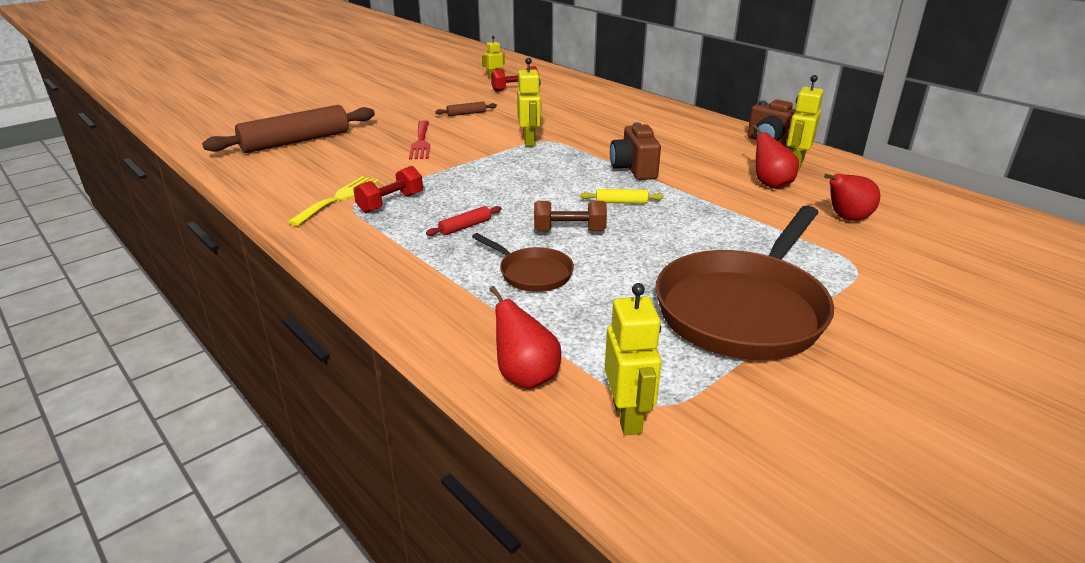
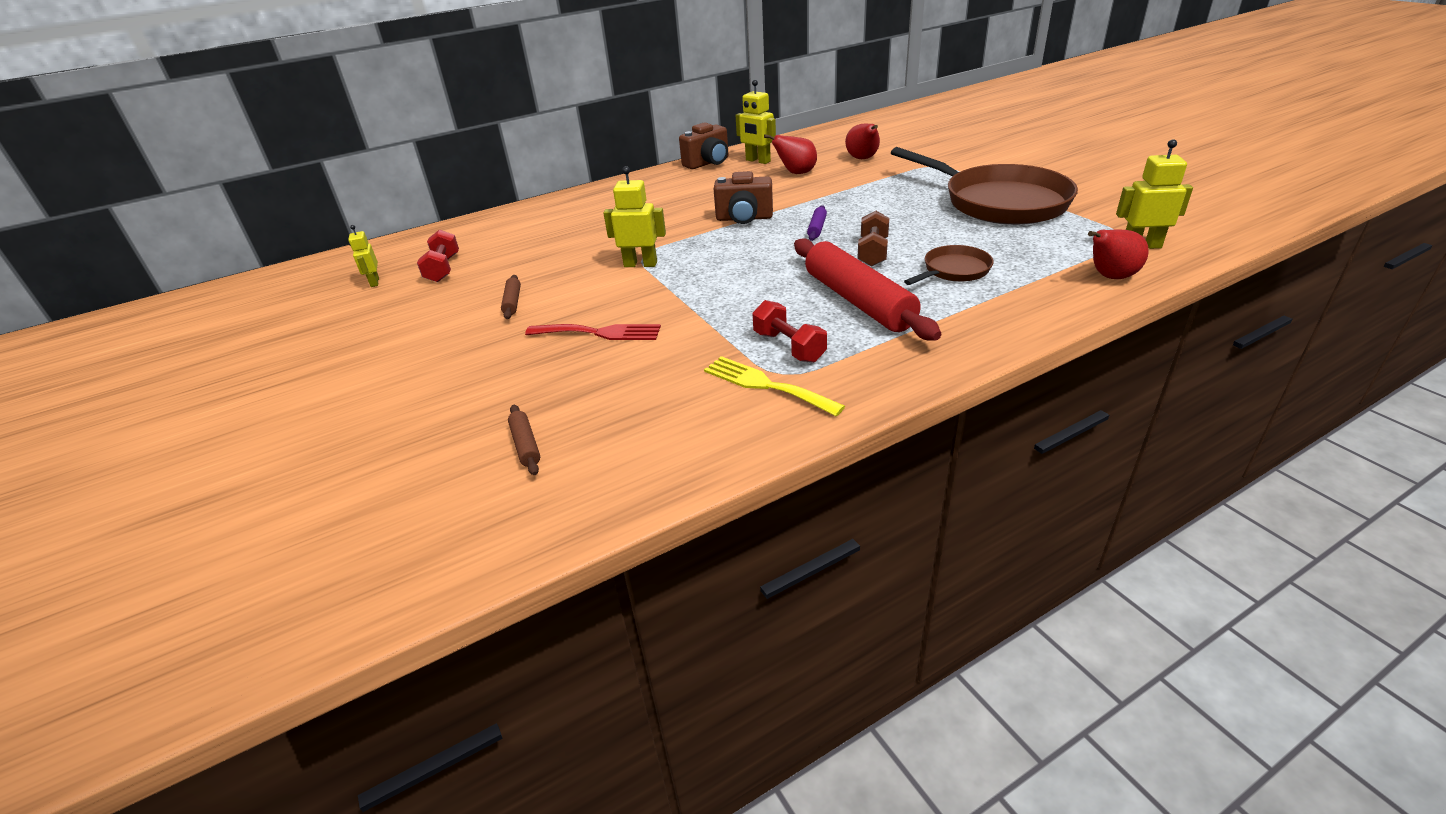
camera: 75 degrees left, 5 degrees up
brown rolling pin [202,105,375,153] -> brown rolling pin [508,405,540,475], size x0.41
red rolling pin [426,206,502,236] -> red rolling pin [794,238,941,341], size x2.46
yellow rolling pin [580,189,664,204] -> purple rolling pin [807,205,827,241]

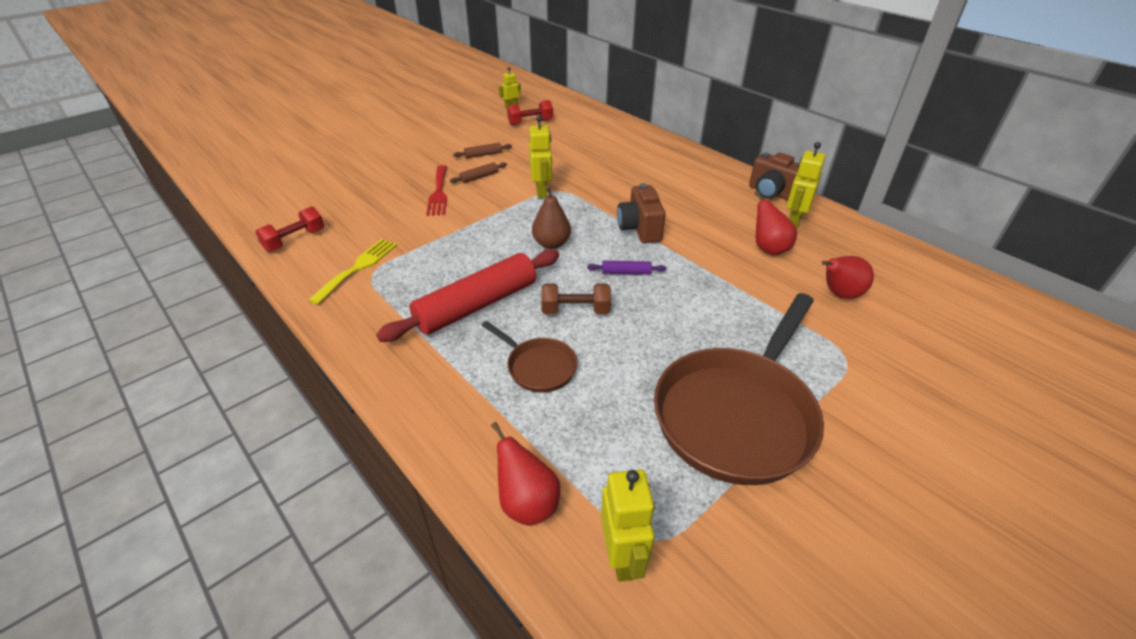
camera: 75 degrees right, 5 degrees up
brown rolling pin [508,405,540,475] -> brown rolling pin moved to [450,162,507,183]
red dumbbell [752,300,827,363] -> red dumbbell moved to [255,207,324,252]
none -> brown pear [532,186,571,249]

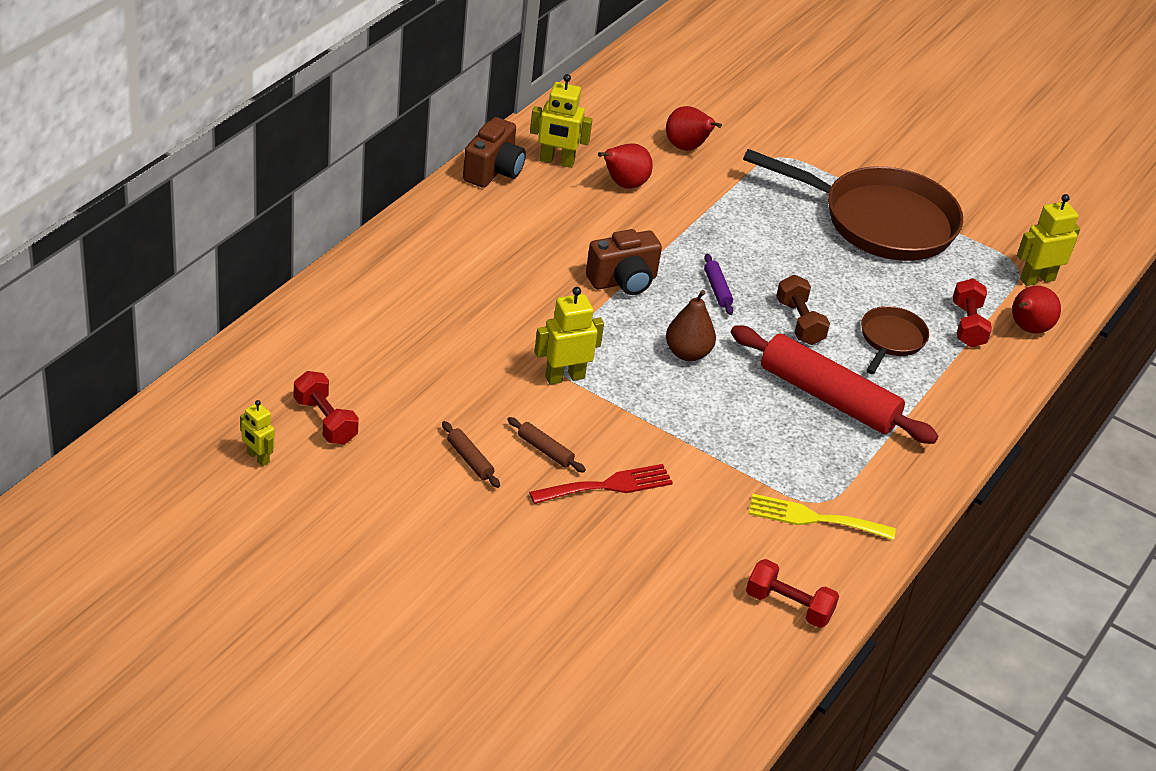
camera: 110 degrees left, 0 degrees up
none -> red dumbbell [953,278,992,347]

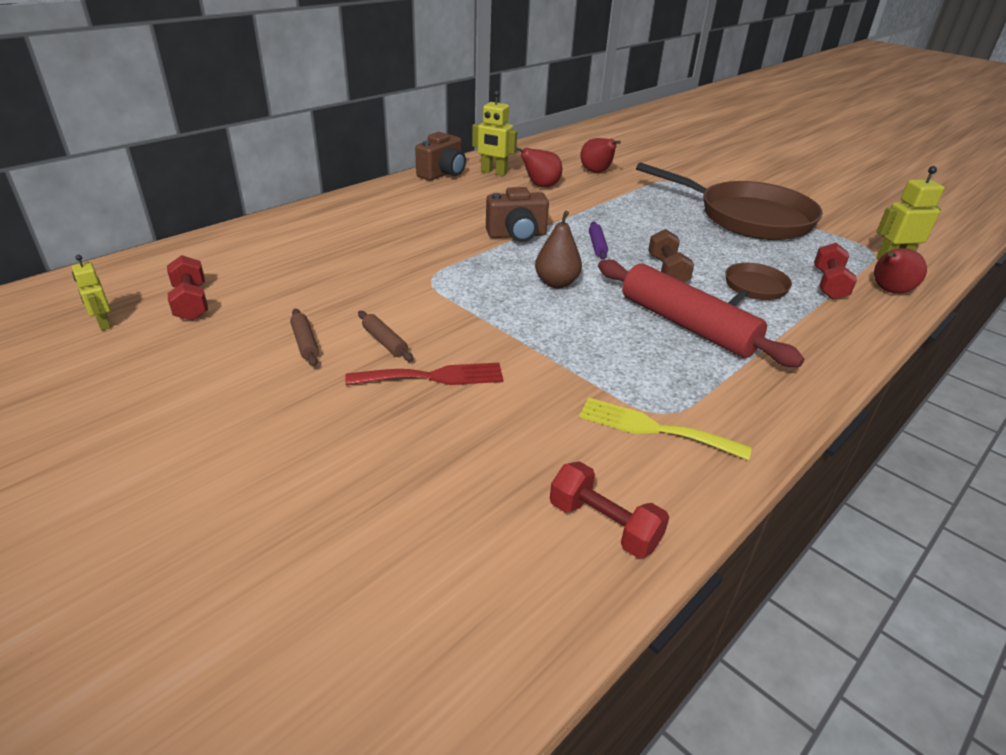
camera: 15 degrees right, 5 degrees down
yellow robot [534,287,604,385] -> none

